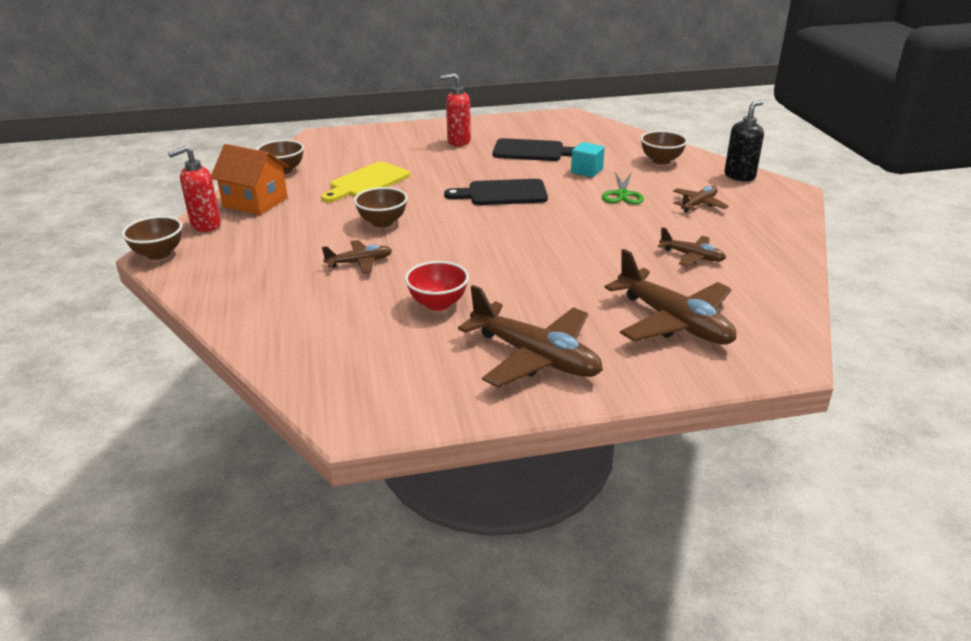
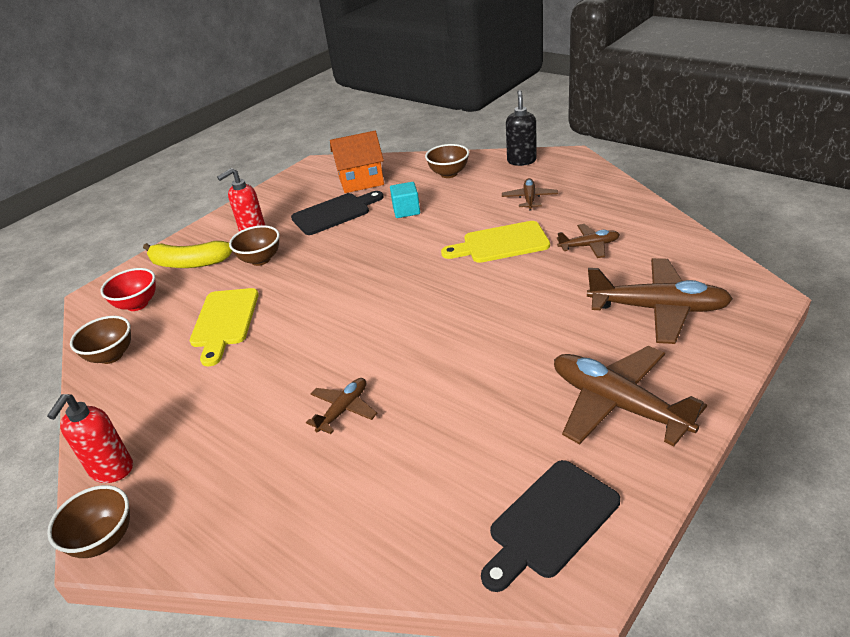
camera: 35 degrees left, 5 degrees up
orange house [211,144,289,215] -> orange house moved to [330,131,384,193]
brown bowl [354,187,408,228] -> brown bowl moved to [229,225,280,266]
red bowl [405,261,469,311] -> red bowl moved to [100,268,156,311]
black cutting board [444,179,548,205] -> black cutting board moved to [481,460,620,592]
brown plane [458,285,603,388] -> brown plane turned 135 degrees counterclockwise [554,346,707,446]
green scissors [602,172,644,205] -> none
none -> yellow banana [143,241,232,268]
none -> yellow cutting board [441,221,550,263]

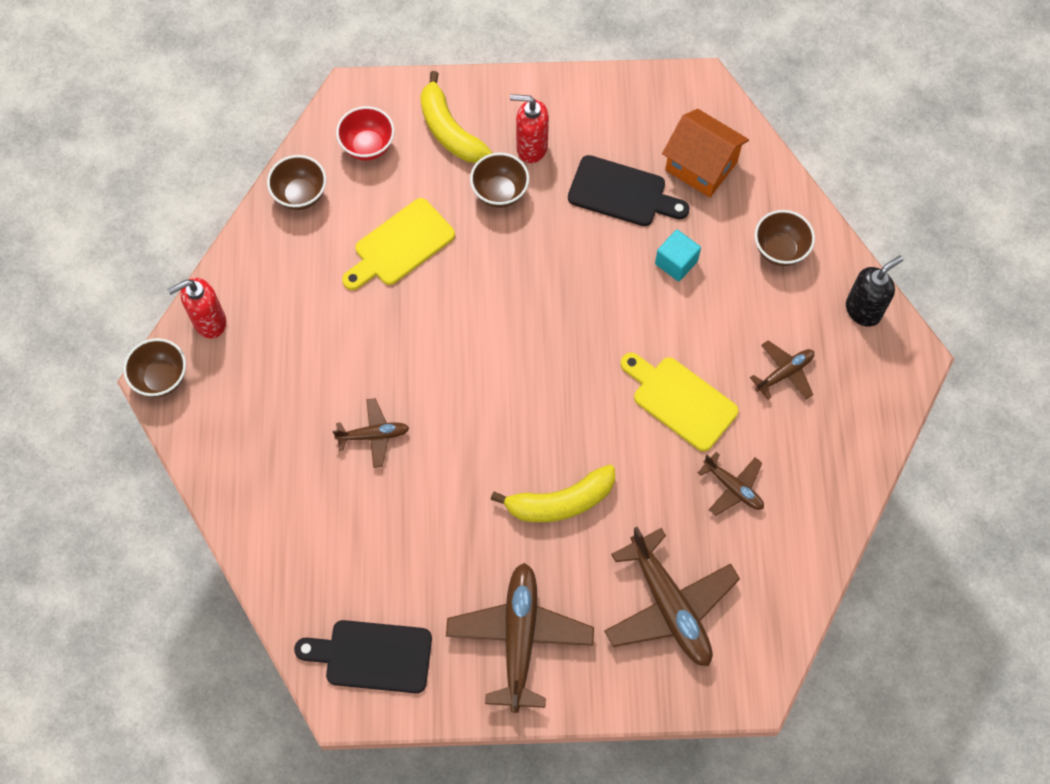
camera: 45 degrees right, 30 degrees up
none -> yellow banana [490,465,615,522]

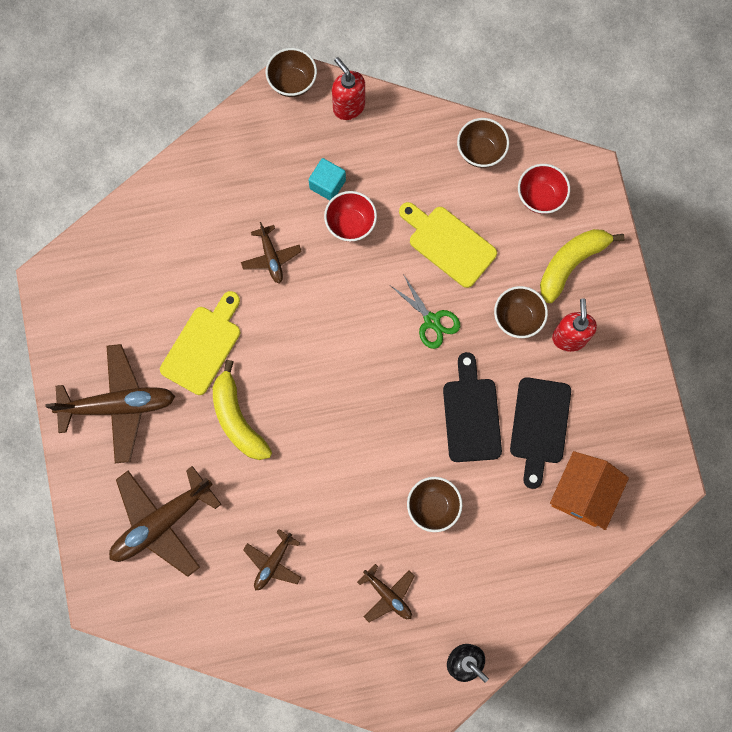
camera: 80 degrees right, 10 degrees up
black cutting board [294,620,432,693] -> black cutting board moved to [443,352,502,462]
yellow cutting board [620,353,739,452] -> yellow cutting board moved to [160,291,240,395]
turquoise cube [655,230,701,281] -> turquoise cube moved to [309,158,346,200]
brown bowl [755,210,815,266] -> brown bowl moved to [407,477,462,532]
none -> red bowl [324,191,377,242]
none -> green scissors [391,274,460,349]

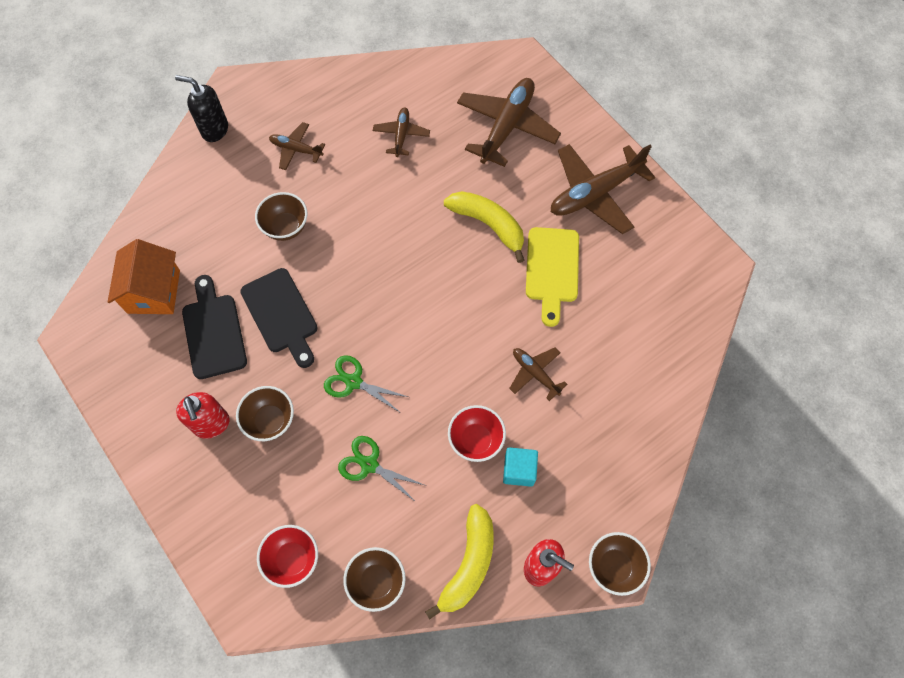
camera: 155 degrees right, 10 degrees down
yellow cutting board [399,202,497,288] -> green scissors [338,436,424,502]
yellow banana [540,229,625,303] -> yellow banana moved to [425,504,494,620]

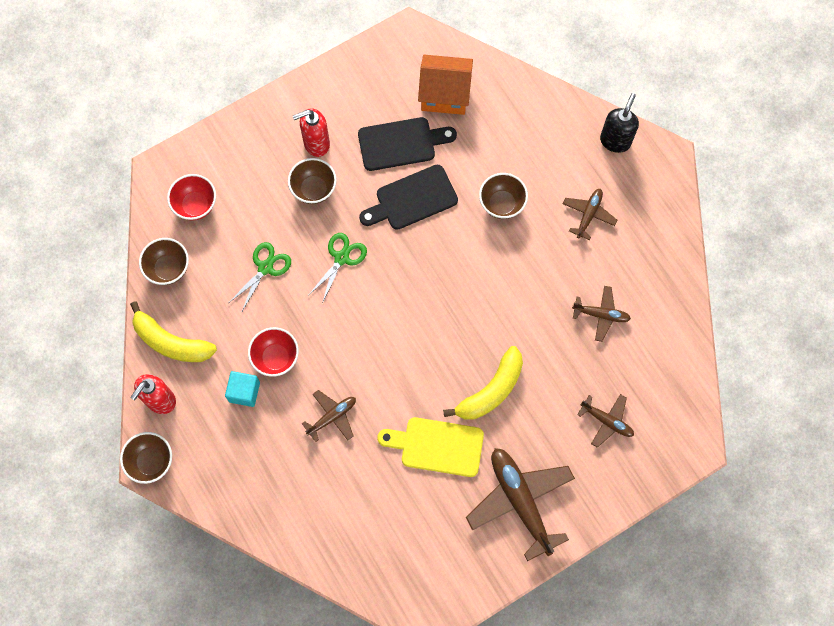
camera: 95 degrees right, 5 degrees up
brown plane [457,78,561,167] -> brown plane [577,394,634,448], size x0.53

